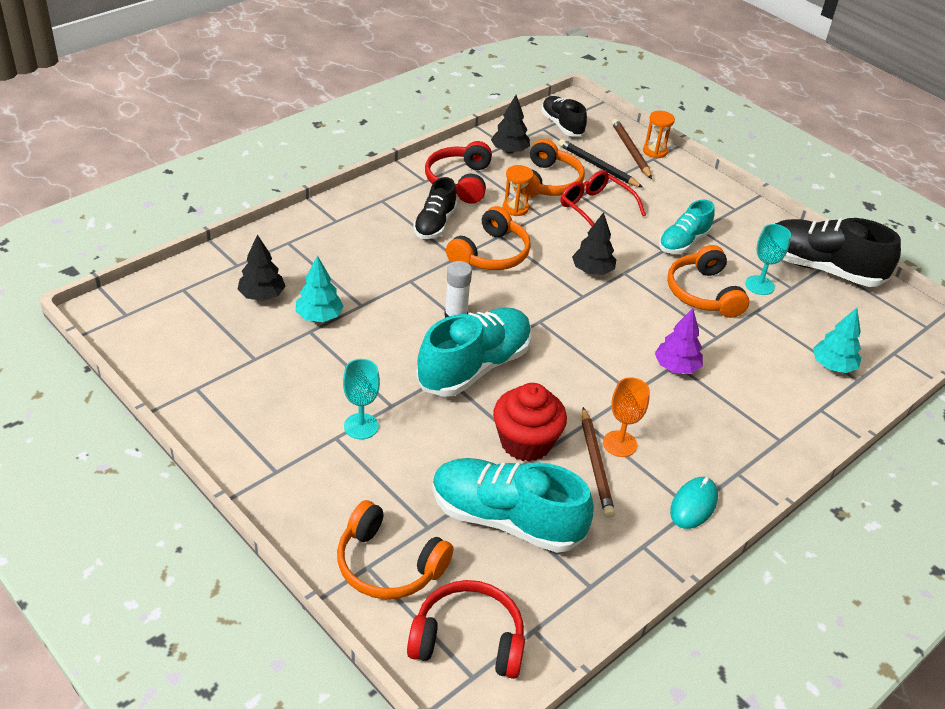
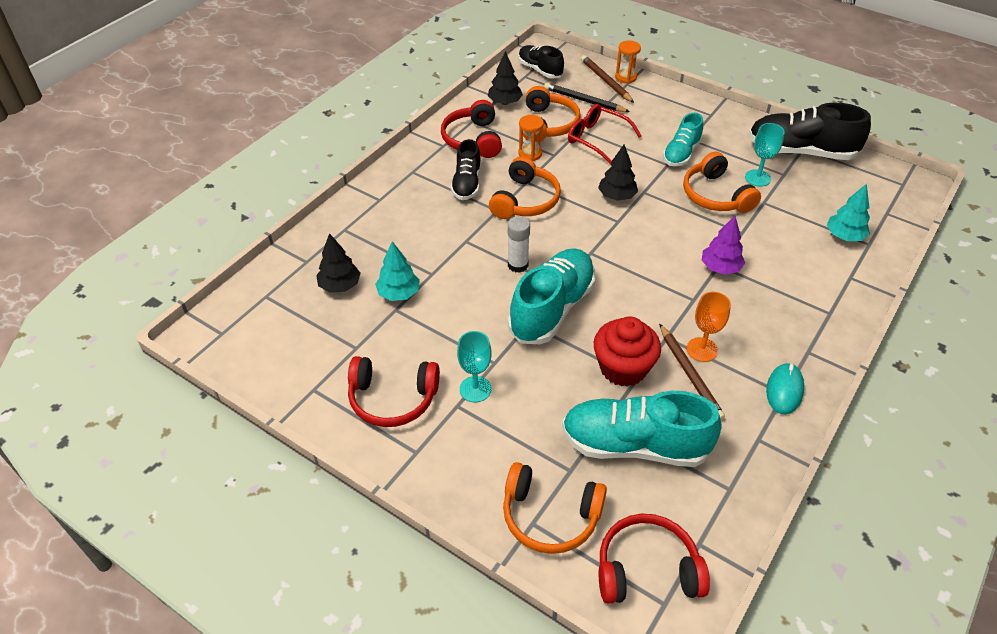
camera: 10 degrees left, 5 degrees up
none -> red headphones [348,356,440,427]

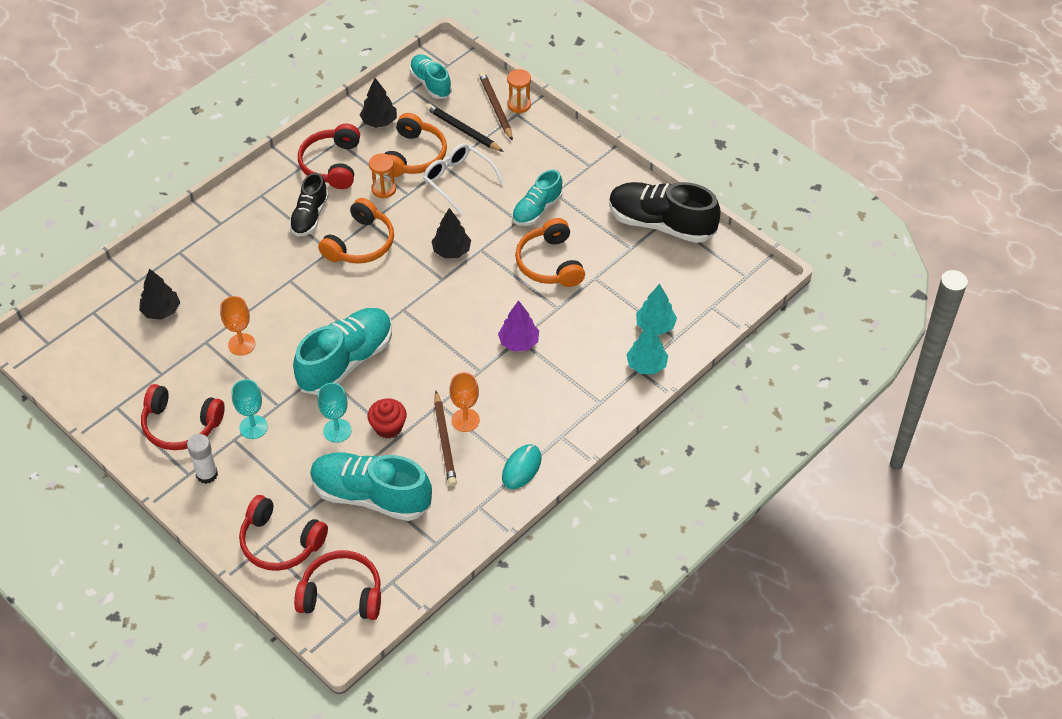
camera: 10 degrees right, 5 degrees up
turquoise tree [375,241,420,301] -> turquoise tree moved to [626,324,668,374]
orange headphones [503,462,607,554] -> red headphones [239,495,328,571]
white glue stick [508,216,530,273] -> white glue stick moved to [187,434,218,484]
black shoe [518,45,564,79] -> turquoise shoe [409,54,452,99]
red glasses [568,104,642,165] -> white glasses [423,143,504,214]
red cupcake [594,317,661,387] -> red cupcake [367,399,407,439], size x0.66
turquoise goblet [745,123,785,187] -> turquoise goblet moved to [318,383,351,443]
none -> orange goblet [220,296,255,356]

